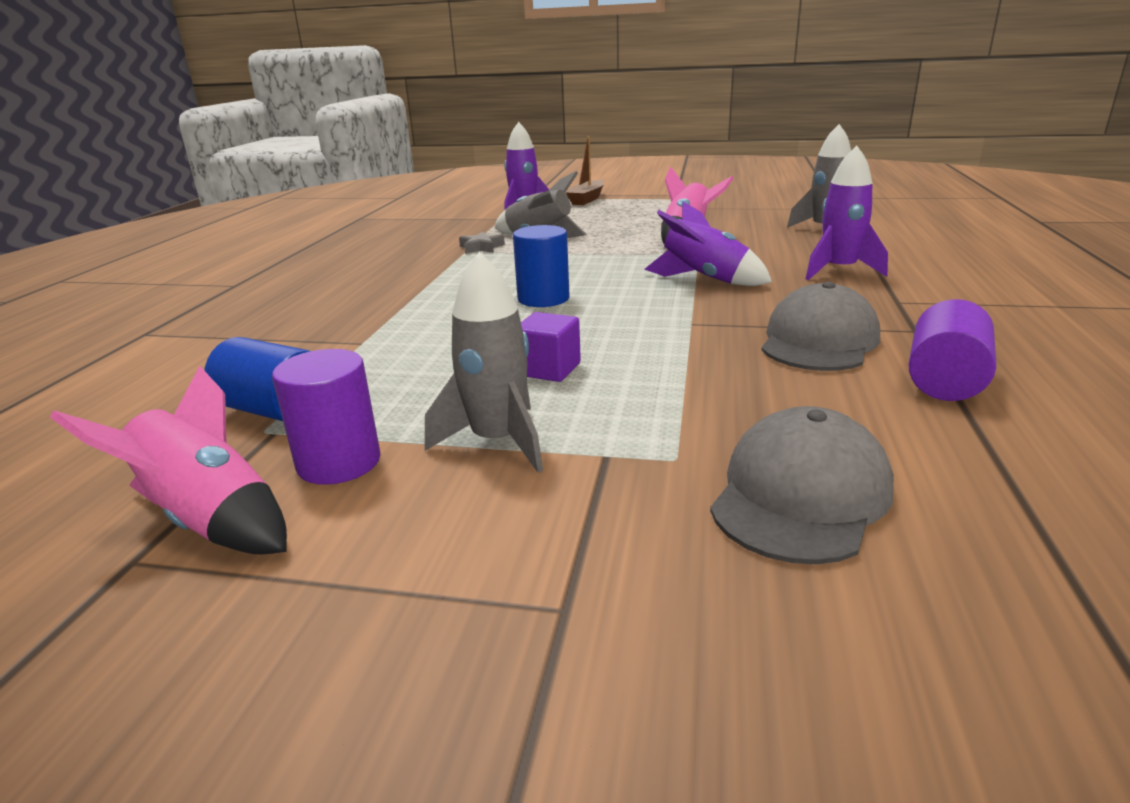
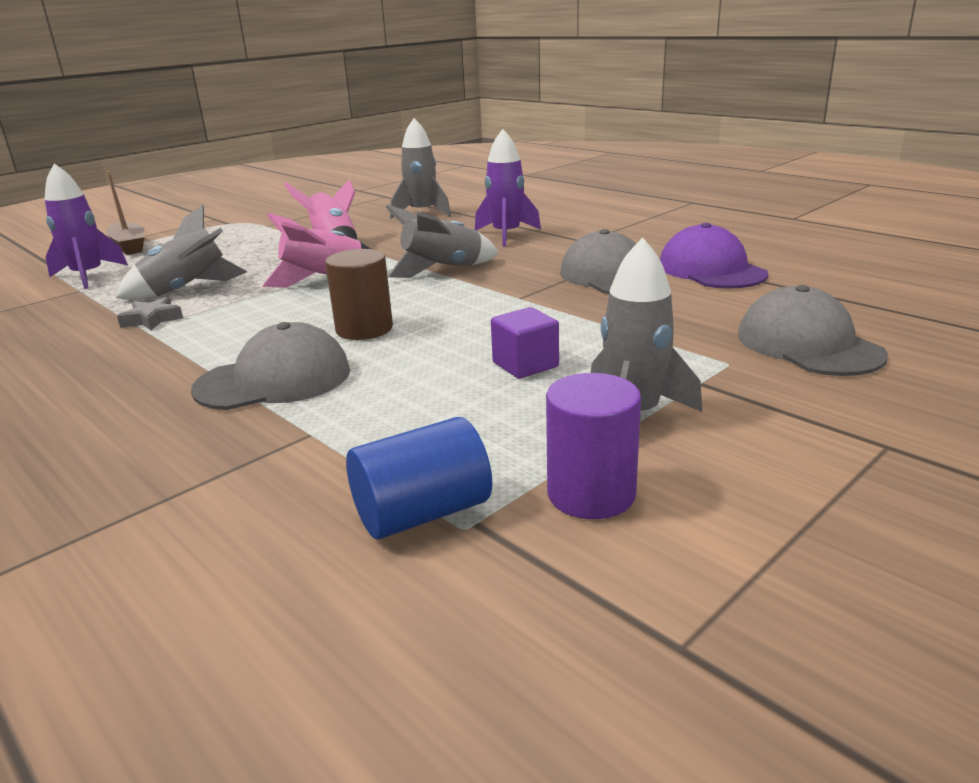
camera: 55 degrees left, 0 degrees up
pink rocket [50,366,287,554] -> pink rocket moved to [262,213,372,288]
blue cylinder [513,225,570,307] -> brown cylinder [325,249,393,340]
purple rocket [644,201,772,286] -> grey rocket [386,205,499,278]
purple cylinder [909,299,996,401] -> purple cap [660,223,769,289]
none -> grey cap [191,322,350,410]

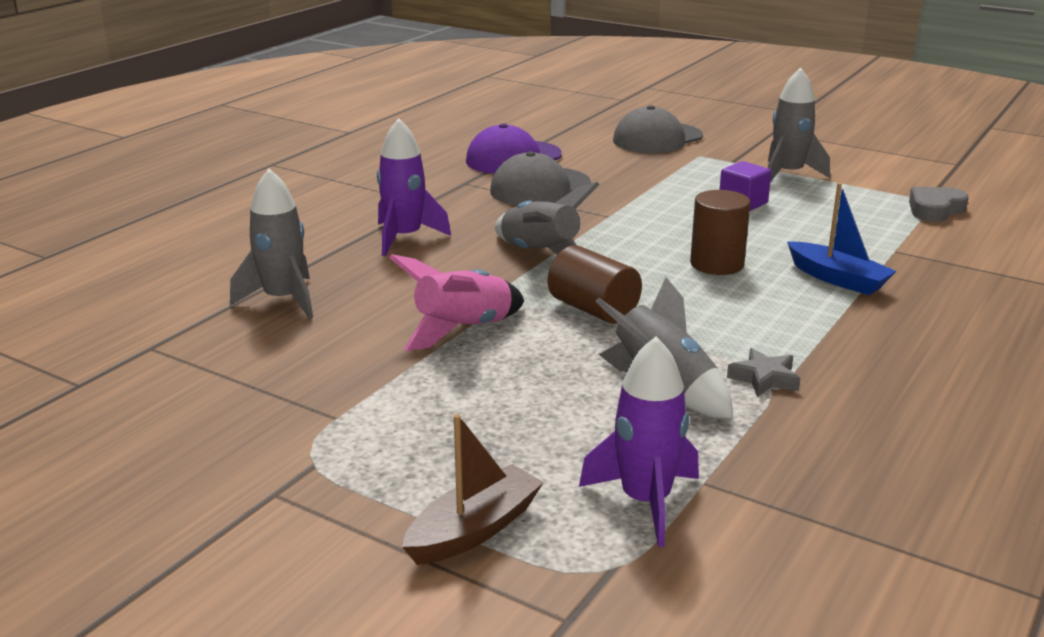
camera: 105 degrees left, 0 degrees up
grey cap [191,322,350,410] -> blue boat [787,183,896,295]
pink rocket [262,213,372,288] -> brown cylinder [548,245,642,324]
blue cylinder [346,417,492,540] -> grey heart [909,187,969,222]
purple cylinder [546,373,641,519] -> none

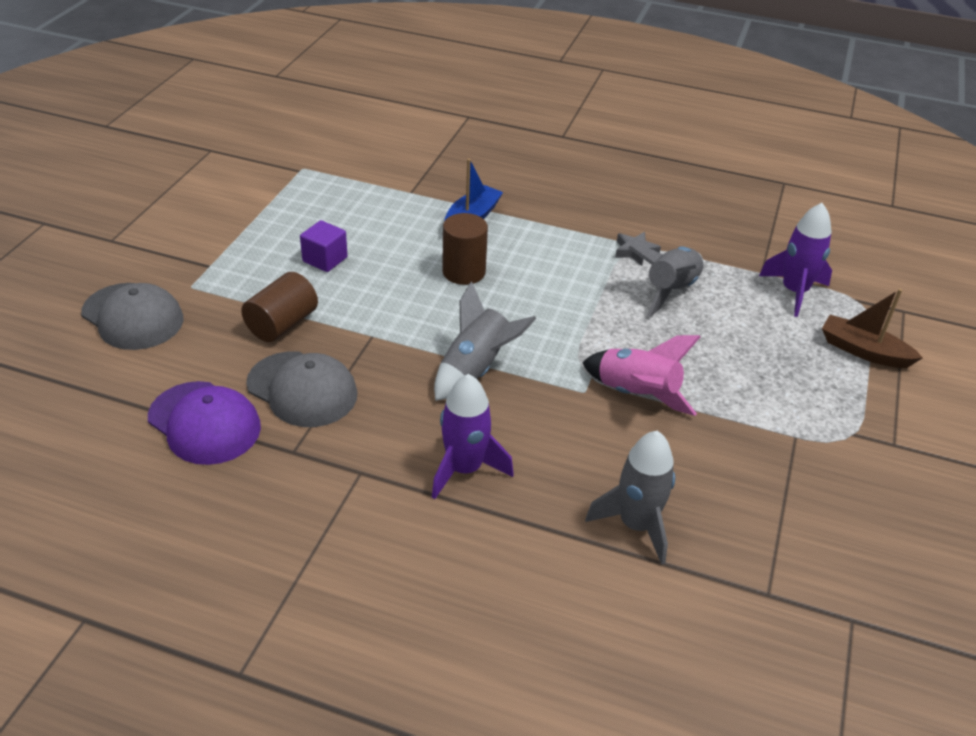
camera: 105 degrees left, 15 degrees up
brown cylinder [548,245,642,324] -> brown cylinder moved to [241,272,318,342]
grey rocket [768,68,830,182] -> none
grey heart [909,187,969,222] -> none

